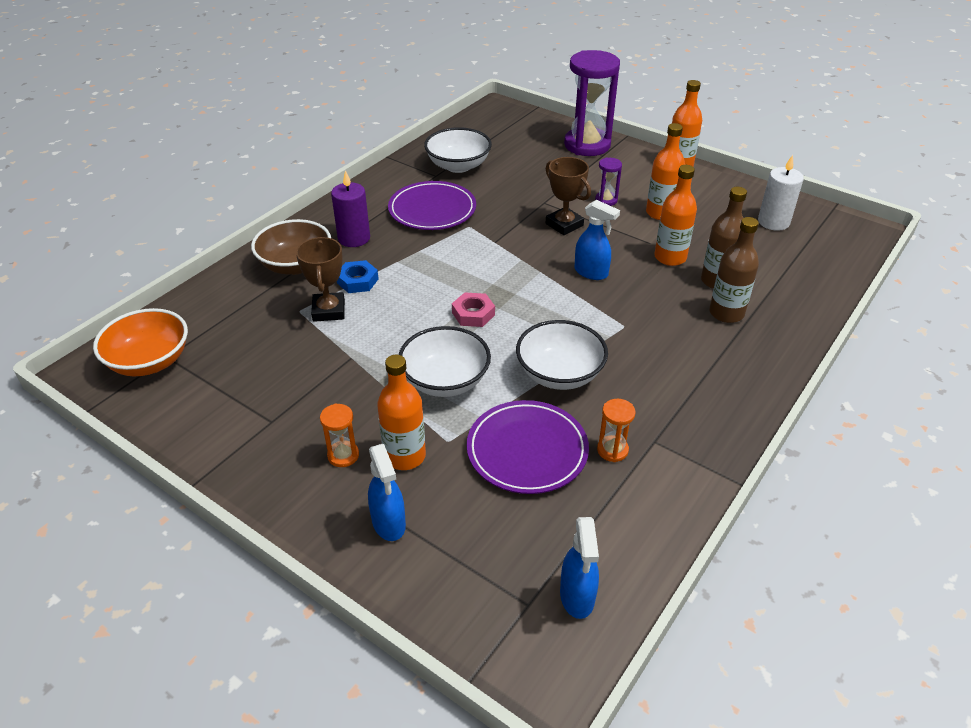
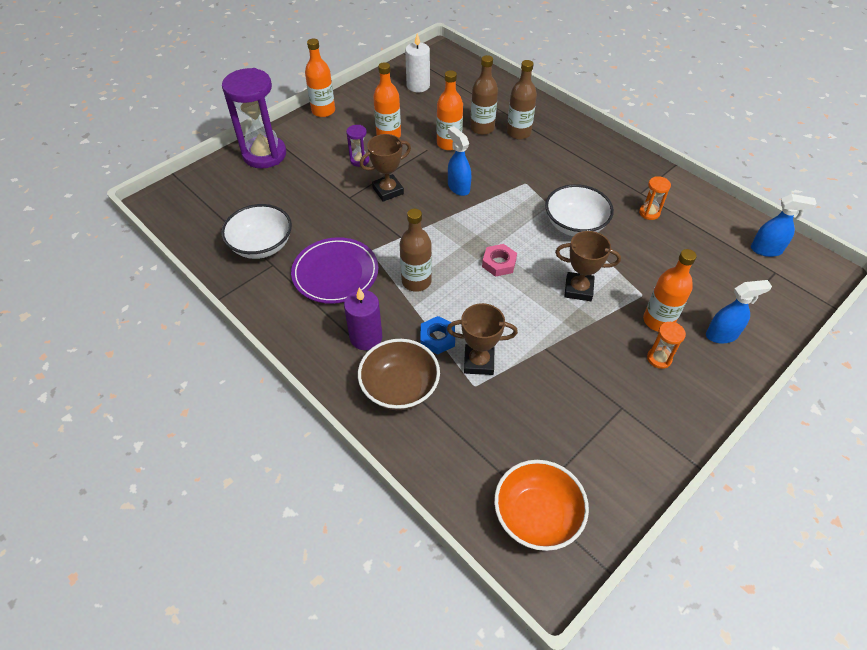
camera: 80 degrees left, 10 degrees up
white bowl [399,326,491,397] -> brown trophy [555,231,621,301]
purple plate [467,400,589,494] -> none
blue spray bottle [575,200,620,280] -> blue spray bottle turned 75 degrees counterclockwise [448,126,471,196]
none -> brown bottle [399,209,432,292]

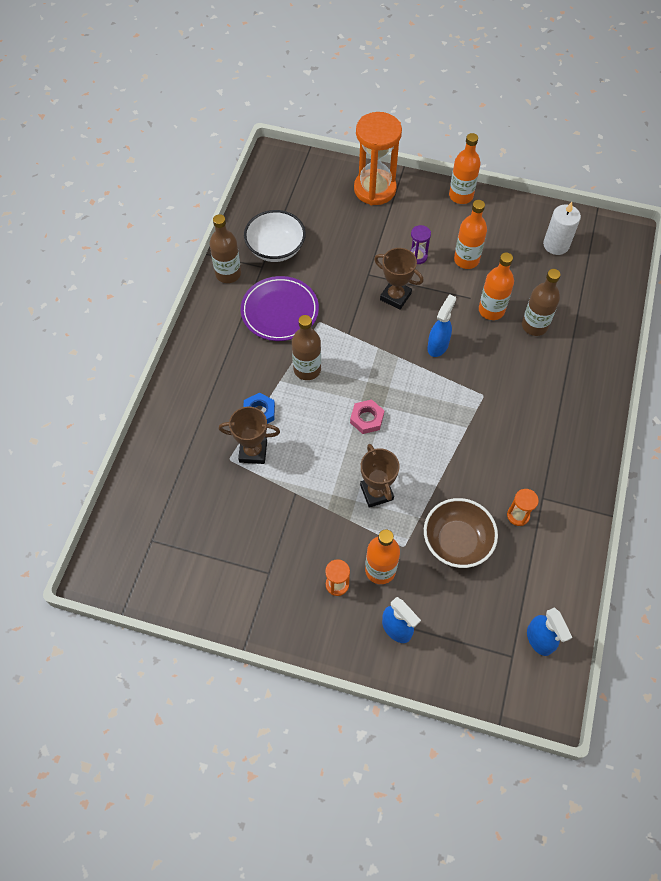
camera: 60 degrees right, 10 degrees up
purple hourglass [222,68,286,168] -> orange hourglass [354,112,402,205]
purple candle [344,288,382,350] -> none
brown bowl [358,339,440,410] -> brown bowl moved to [424,498,498,568]
brown trophy [447,303,518,375] -> brown trophy turned 60 degrees counterclockwise [219,406,280,464]
orange bowl [494,460,589,551] -> none
brown bottle [507,60,537,140] -> brown bottle moved to [210,214,241,283]
white bowl [545,184,614,236] -> none

